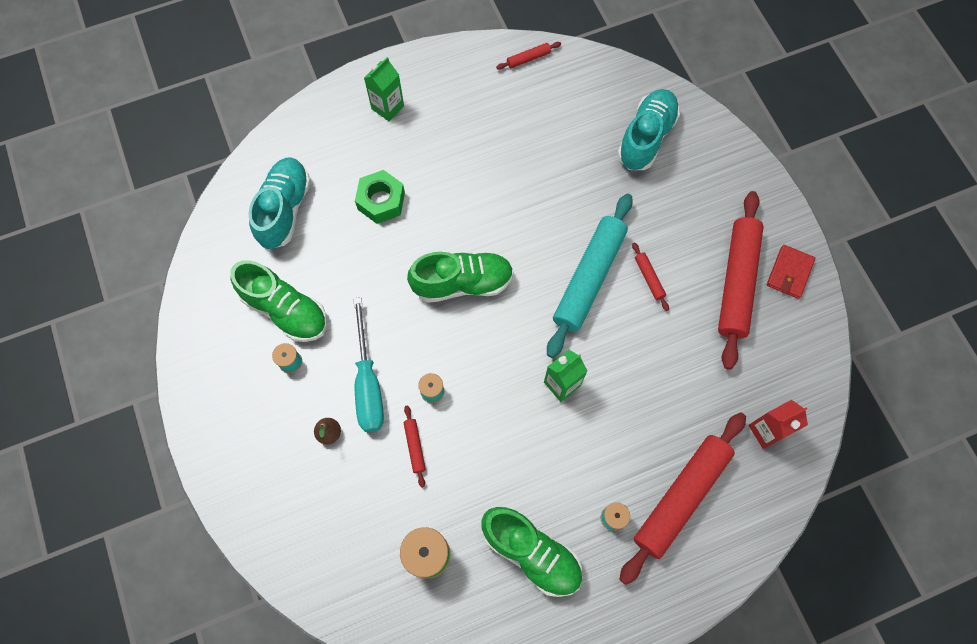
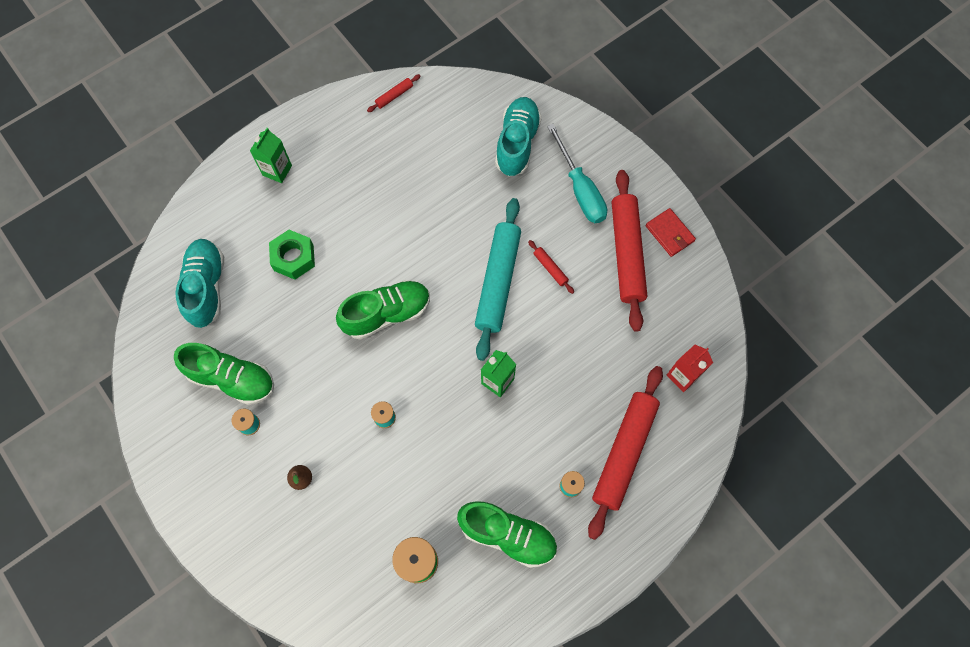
camera: 15 degrees left, 0 degrees up
turquoise screwdriver [353,297,384,432] -> turquoise screwdriver moved to [547,124,607,223]
red rolling pin [404,405,426,488] -> none
red wallet [767,245,815,299] -> red wallet turned 45 degrees counterclockwise [646,208,696,257]

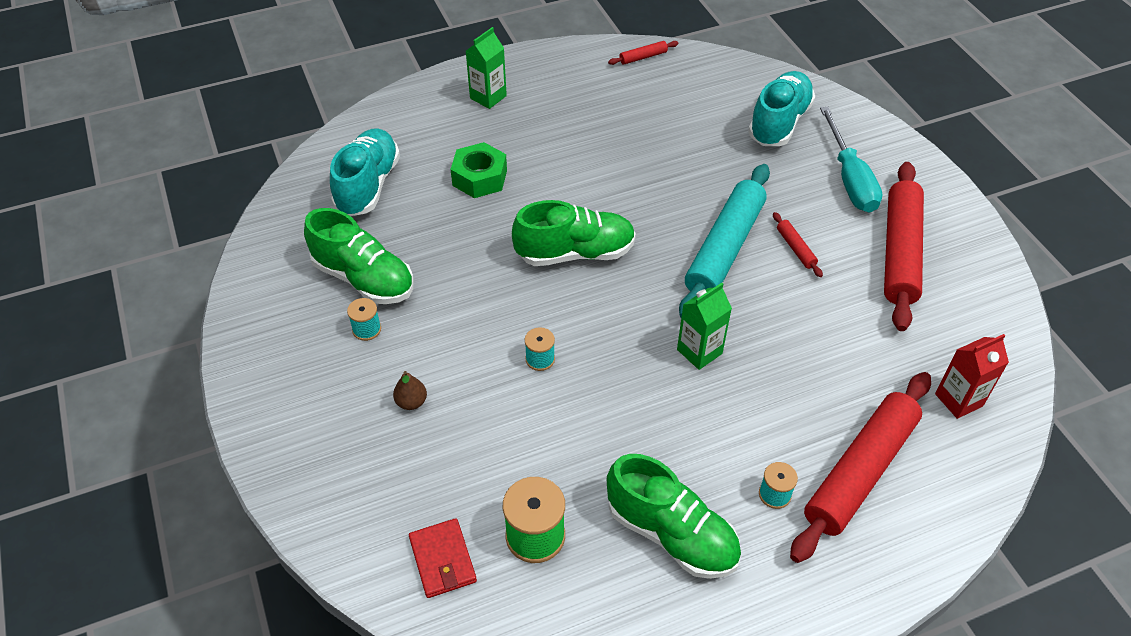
camera: 15 degrees right, 20 degrees down
red wallet [646,208,696,257] -> red wallet moved to [409,518,477,598]

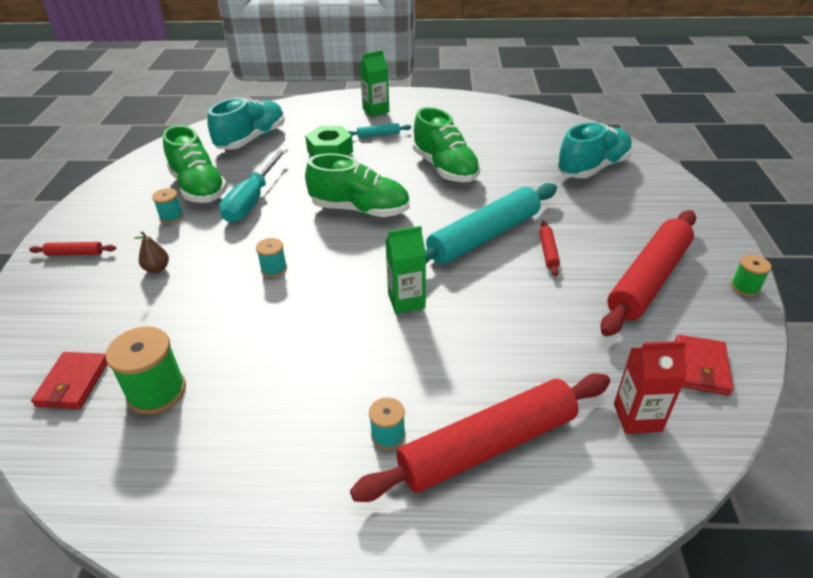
camera: 25 degrees right, 10 degrees down
green shoe [607,454,741,579] -> green shoe moved to [413,107,480,182]
red rolling pin [608,41,679,65] -> red rolling pin moved to [29,242,116,256]
turquoise screwdriver [820,107,883,213] -> turquoise screwdriver moved to [219,148,288,223]
none -> turquoise rolling pin [348,123,411,138]
none -> red wallet [675,335,733,395]
none -> green spool [731,255,771,296]

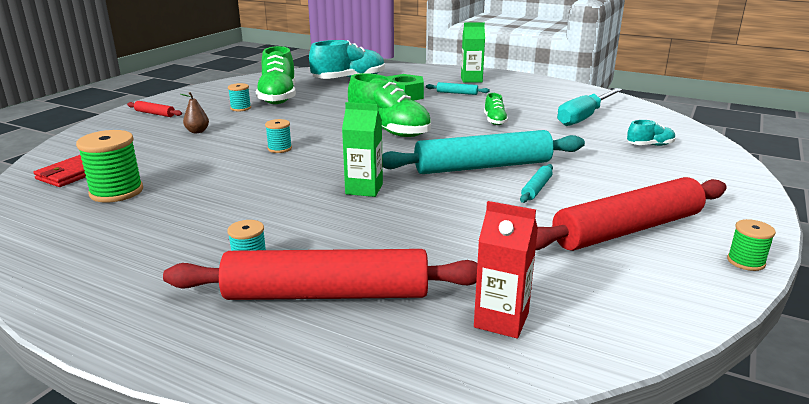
camera: 25 degrees right, 15 degrees down
turquoise screwdriver [219,148,288,223] -> turquoise screwdriver moved to [557,88,623,126]
green shoe [413,107,480,182] -> green shoe [484,93,508,125], size x0.48
red rolling pin [539,221,560,276] -> turquoise rolling pin [520,164,553,203]
turquoise shoe [557,123,633,178] -> turquoise shoe [627,120,676,146], size x0.48
red wallet [675,335,733,395] -> none

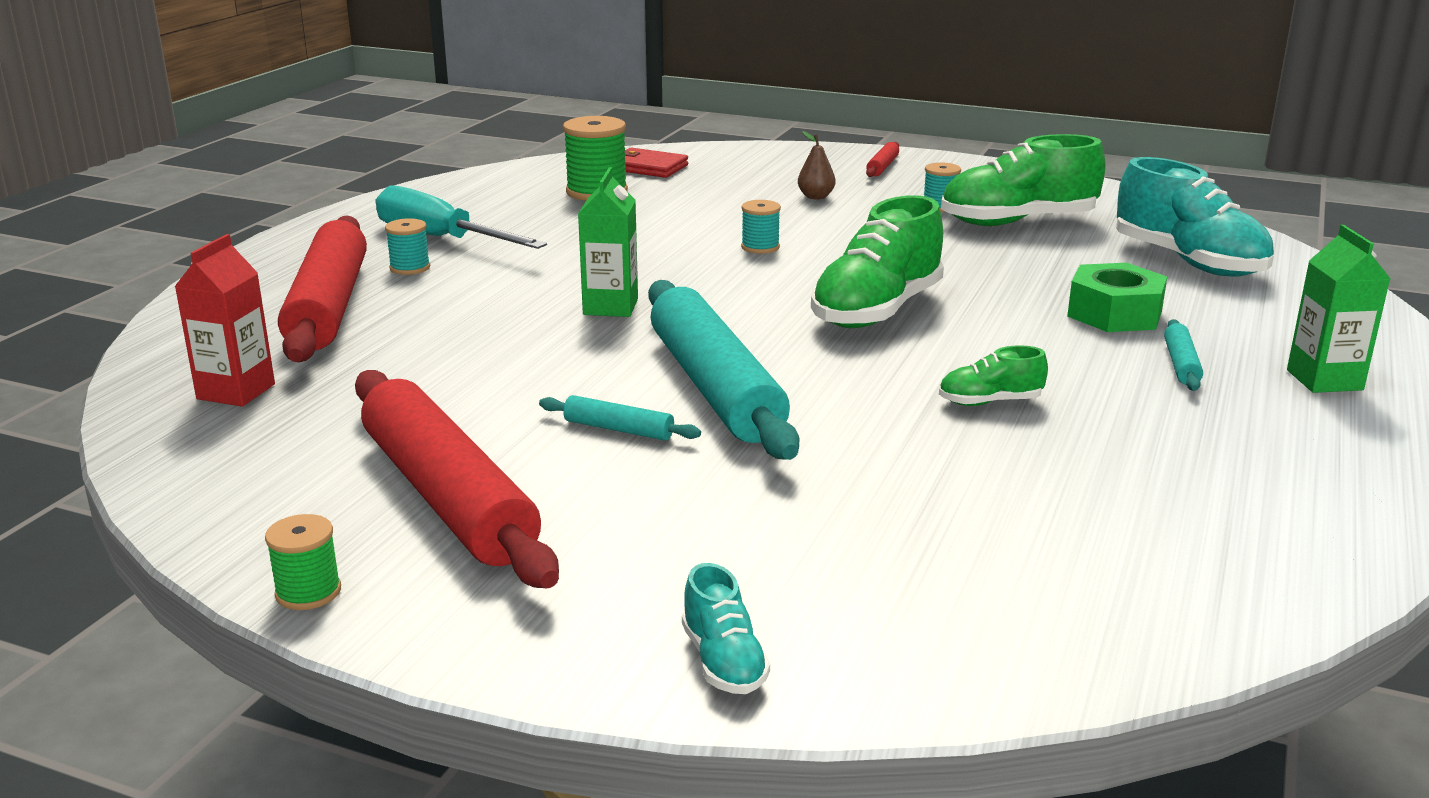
camera: 85 degrees right, 0 degrees up
turquoise screwdriver [557,88,623,126] -> turquoise screwdriver moved to [376,185,547,249]
turquoise shoe [627,120,676,146] -> turquoise shoe moved to [682,563,770,694]

